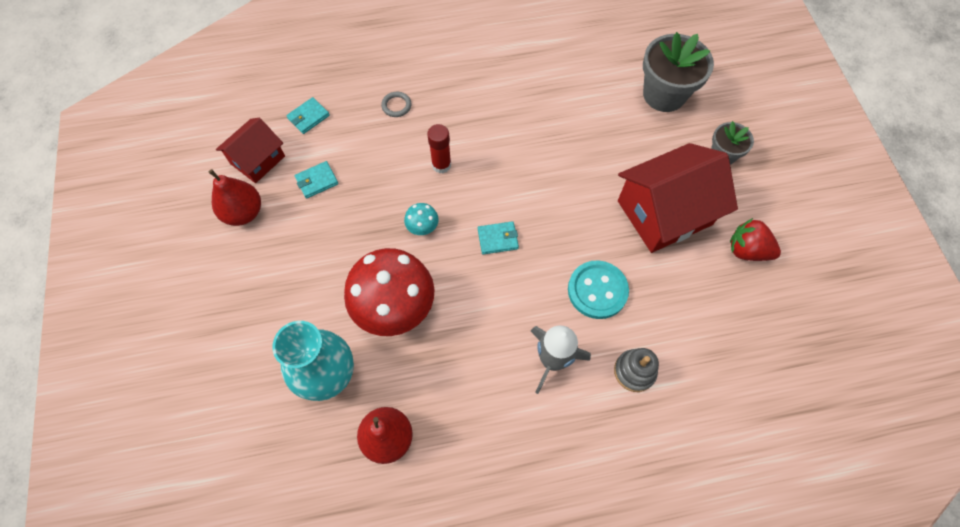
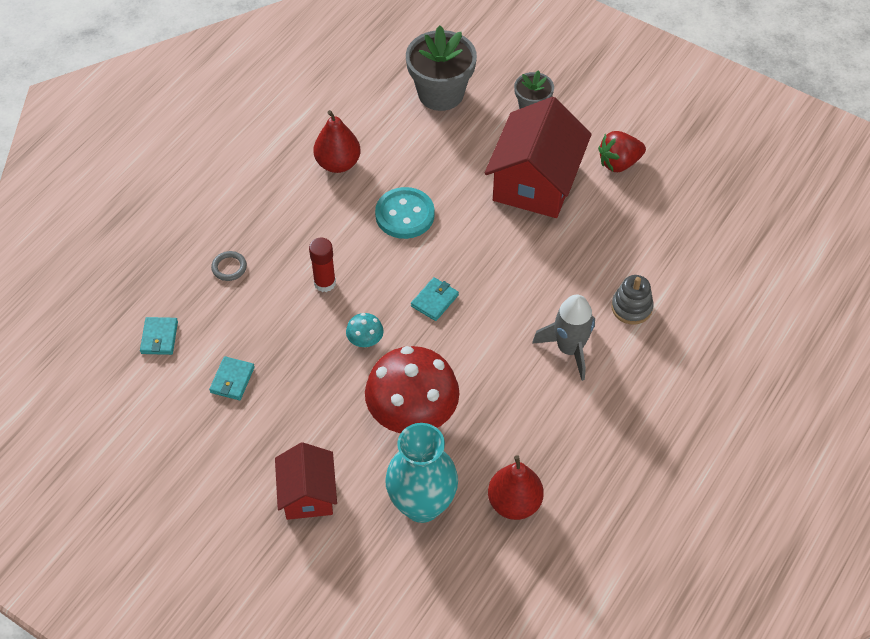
camera: 45 degrees left, 10 degrees down
red pear [209,169,261,226] -> red pear moved to [313,110,361,173]
red house [216,118,285,183] -> red house moved to [275,442,337,520]
turquoise button [568,260,629,319] -> turquoise button moved to [375,187,435,239]

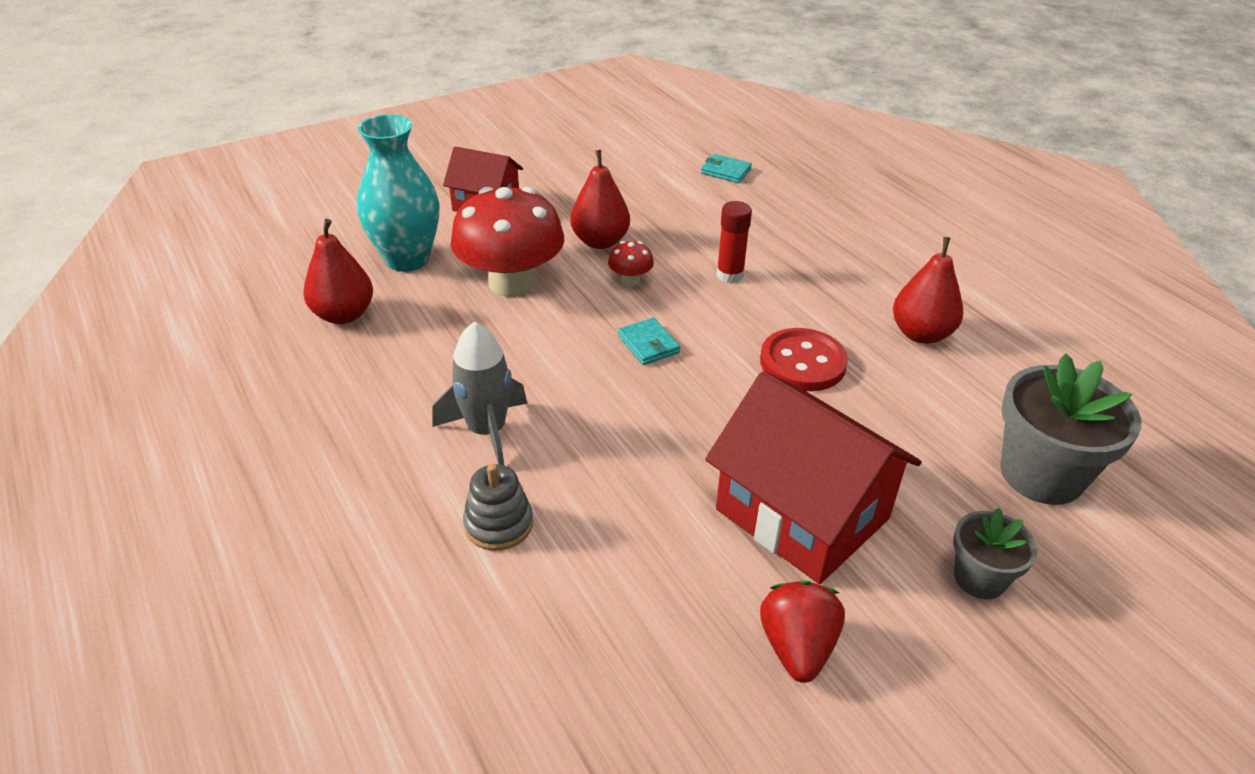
camera: 115 degrees right, 15 degrees down
turquoise wallet [209,356,255,400] -> none
grey ring [211,251,247,281] -> none
turquoise mushroom [346,313,384,348] -> red mushroom [608,241,654,286]
turquoise button [375,187,435,239] -> red button [760,328,848,391]
none -> red pear [570,150,630,249]

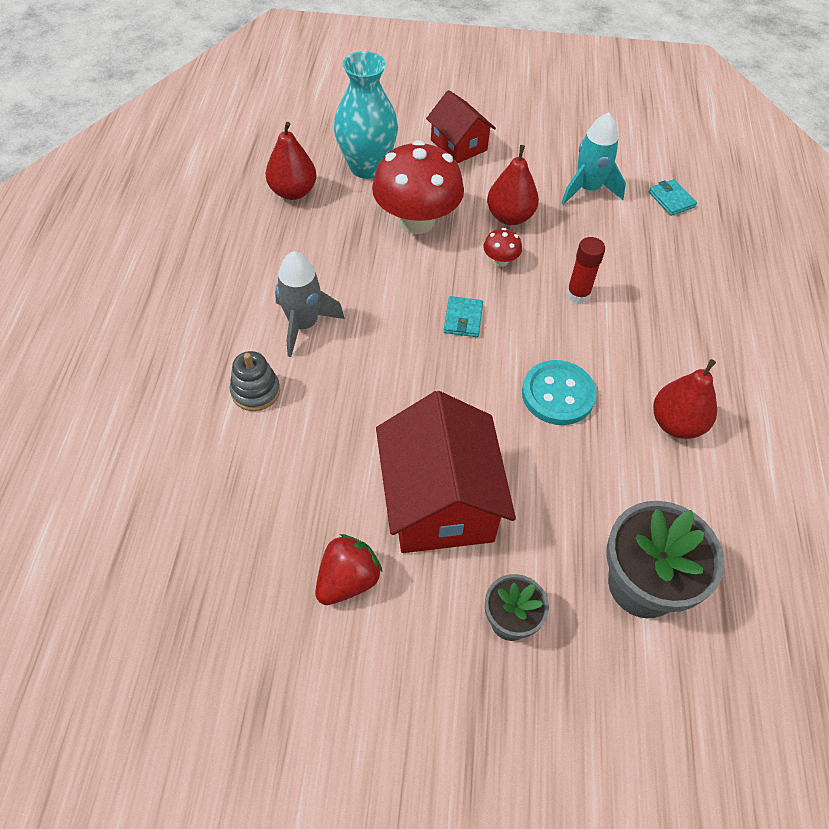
camera: 35 degrees right, 15 degrees up
red button [760,328,848,391] -> turquoise button [522,360,597,425]
none -> turquoise rocket [561,112,626,205]

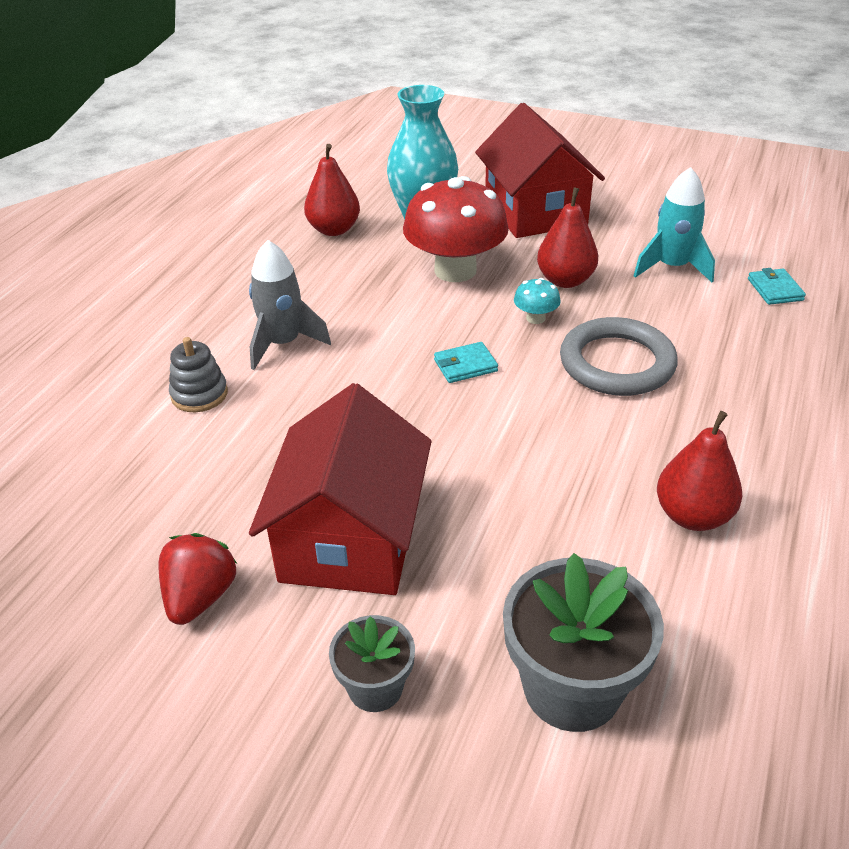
camera: 20 degrees right, 15 degrees down
red strawberry [315,534,382,605] -> red strawberry turned 45 degrees counterclockwise [158,533,237,625]
red house [426,90,496,164] -> red house [475,103,605,238], size x1.69
turquoise wallet [444,296,483,337] -> turquoise wallet turned 45 degrees clockwise [434,342,498,383]
red mushroom [483,228,522,267] -> turquoise mushroom [514,278,561,324]
turquoise button [522,360,597,425] -> none
red glue stick [567,237,605,303] -> grey ring [560,317,678,396]

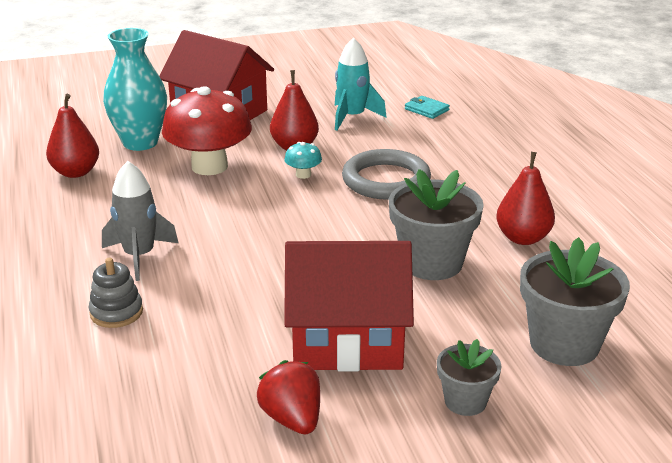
camera: 40 degrees left, 10 degrees down
red house [249,383,432,595] -> red house turned 60 degrees counterclockwise [284,241,414,372]
turquoise wallet [434,342,498,383] -> none
none -> grey flower pot [389,169,484,280]

